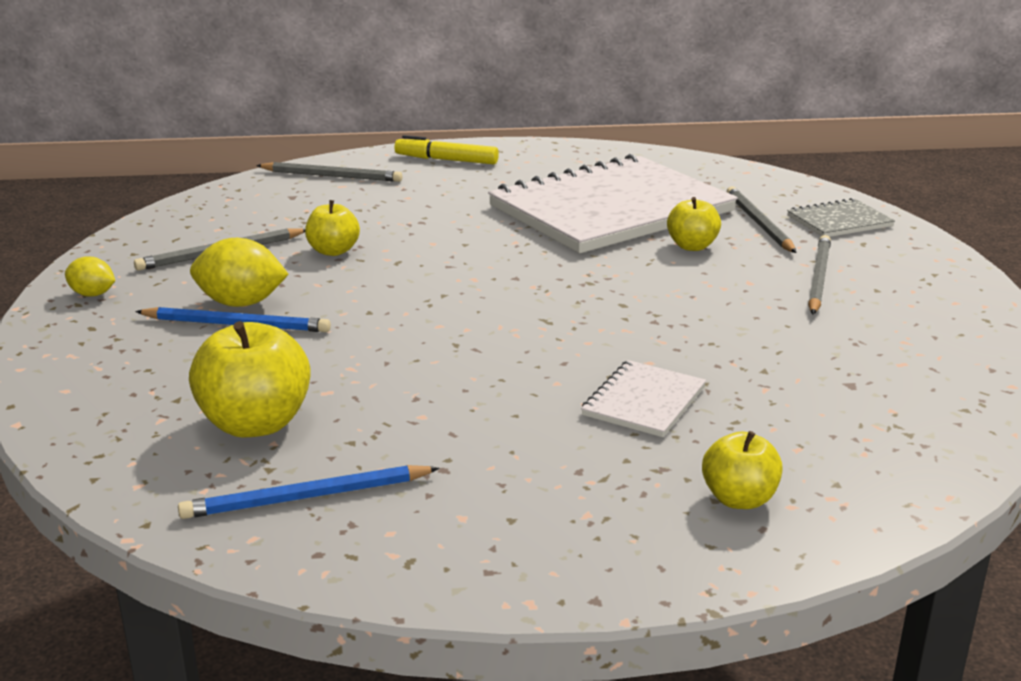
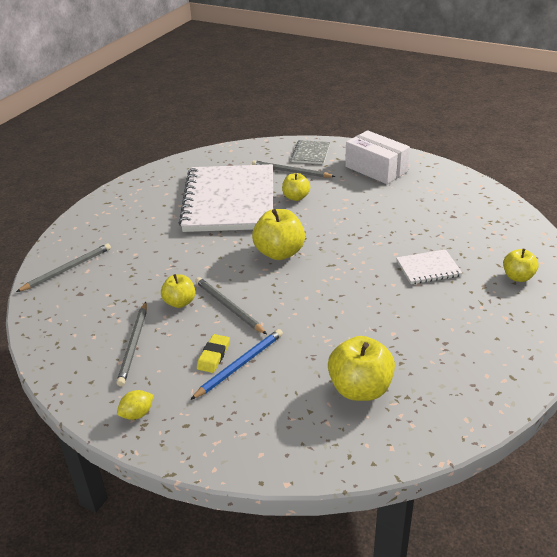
camera: 55 degrees left, 10 degrees up
blue pencil [178,465,440,519] -> none
yellow lemon [190,238,289,307] -> yellow eraser [197,334,230,373]
yellow marker [394,135,499,164] -> none
white notebook [581,360,706,437] -> white notebook turned 75 degrees counterclockwise [396,249,462,284]
grey pencil [808,235,831,314] -> grey pencil moved to [195,277,267,334]
none -> yellow apple [252,209,305,260]
none -> white box [345,130,410,184]

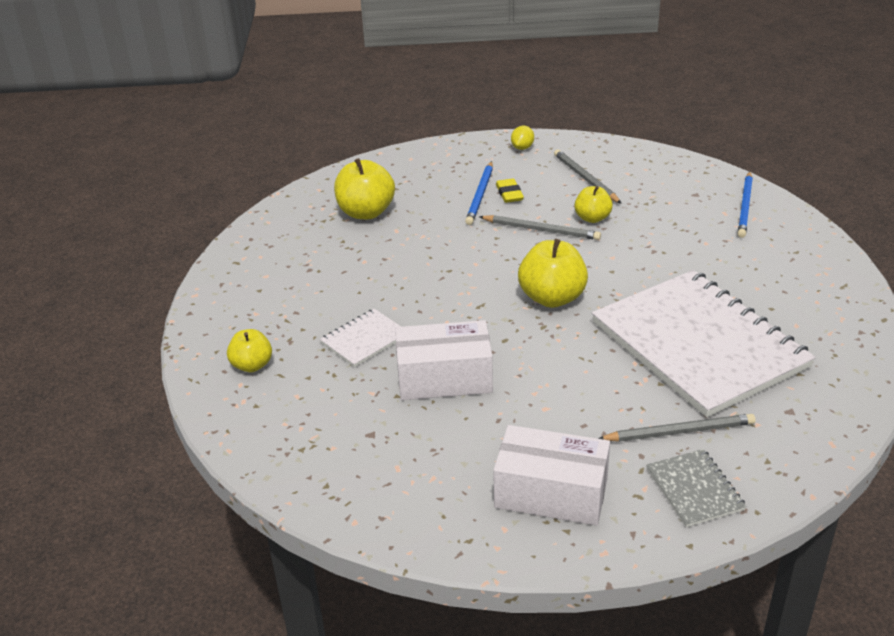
camera: 150 degrees right, 0 degrees up
grey pencil [16,243,111,292] -> blue pencil [737,172,753,238]
yellow apple [282,173,310,201] -> none
none -> white box [395,320,493,400]

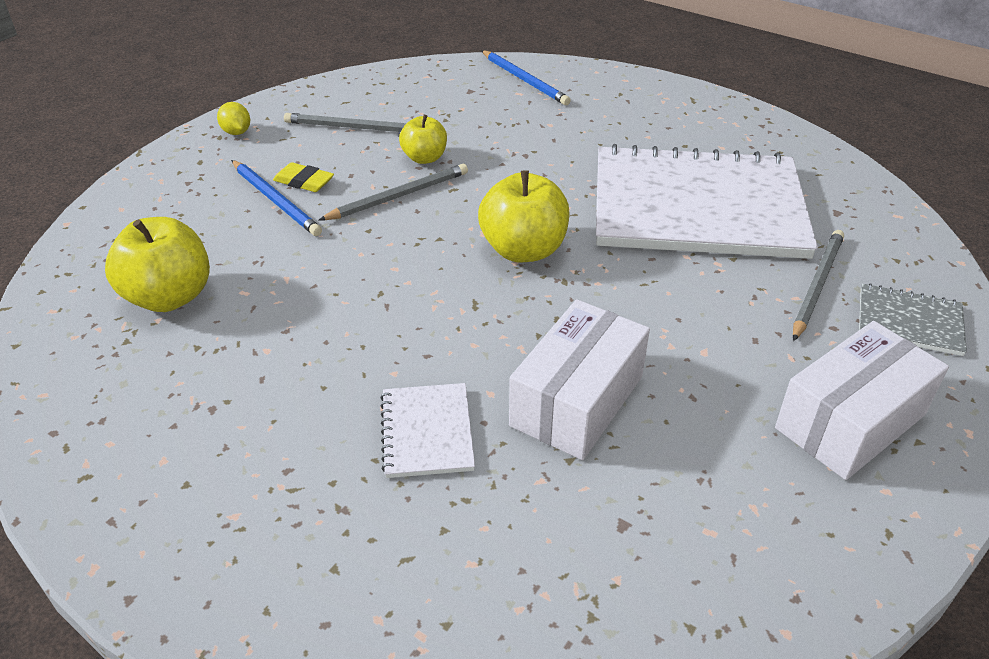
camera: 55 degrees left, 5 degrees up
yellow apple [227,329,272,372] -> none

